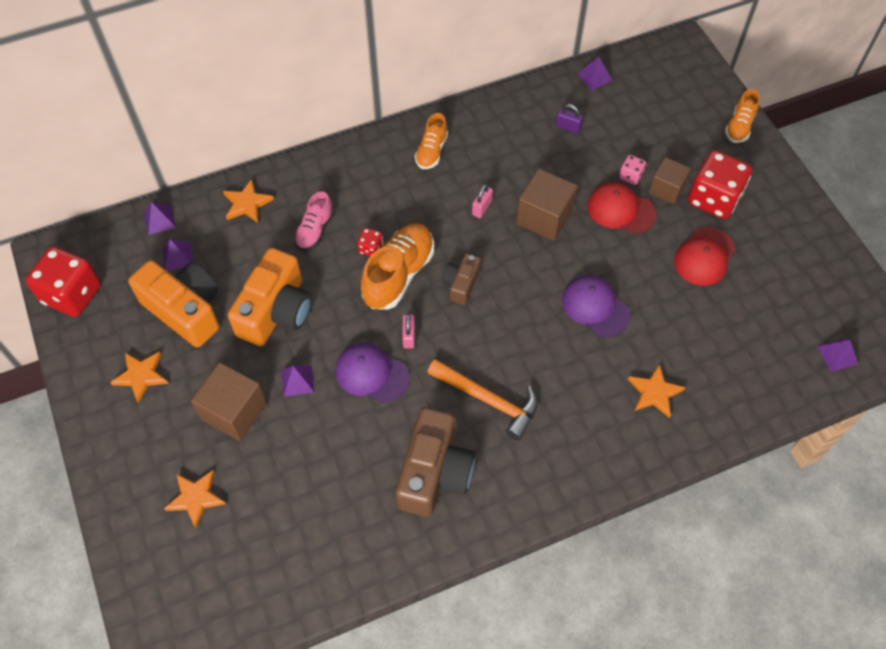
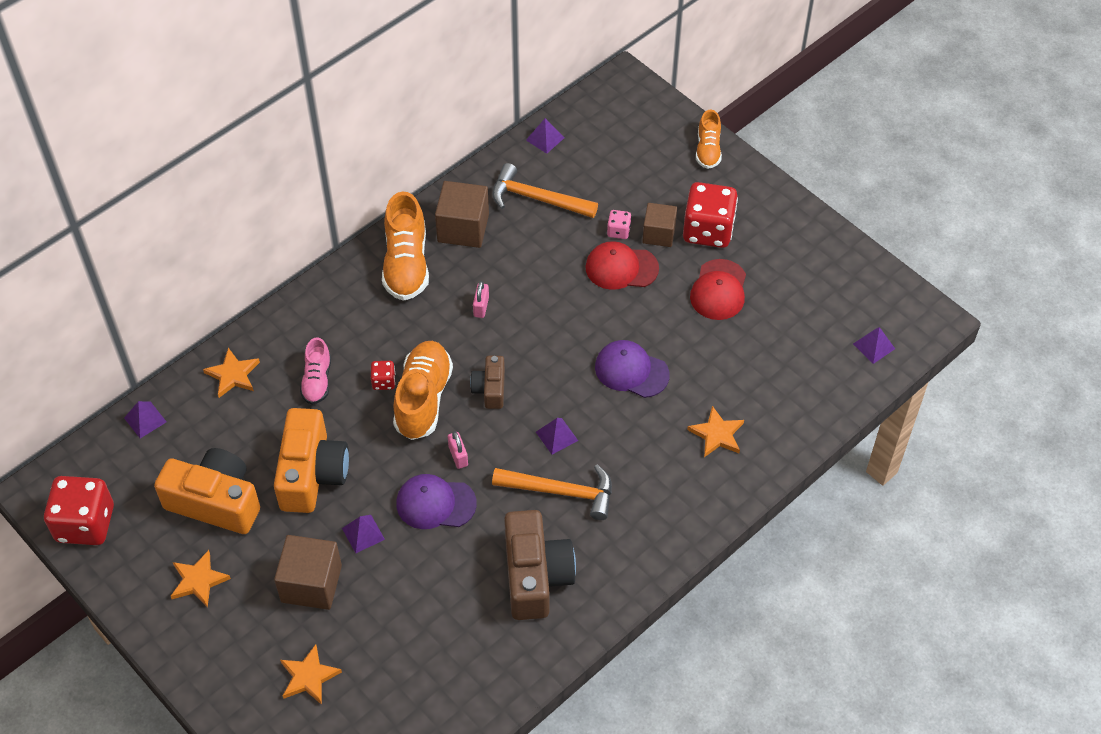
camera: 20 degrees left, 5 degrees down
purple pyramid [163,239,193,271] -> purple pyramid moved to [536,418,578,455]
orange shoe [415,113,448,169] -> orange shoe [382,192,429,301], size x1.71
brown cube [516,169,578,241] -> brown cube moved to [435,181,489,248]
purple padlock [556,104,583,134] -> orange hammer [493,163,598,218]

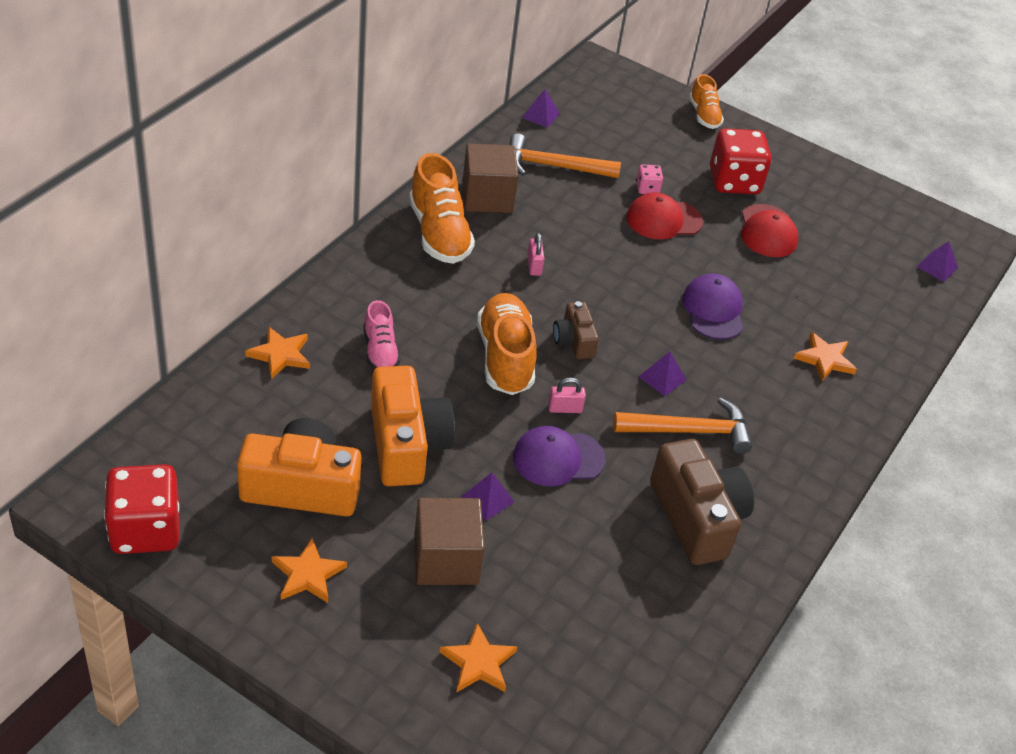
camera: 20 degrees left, 10 degrees down
purple pyramid [124,401,166,438] -> none
red dice [371,361,395,390] -> none
pink padlock [448,431,468,469] -> pink padlock turned 60 degrees counterclockwise [548,378,586,413]
purple cap [595,340,670,398] -> purple cap turned 75 degrees clockwise [682,274,743,340]
brown cube [642,203,677,247] -> none

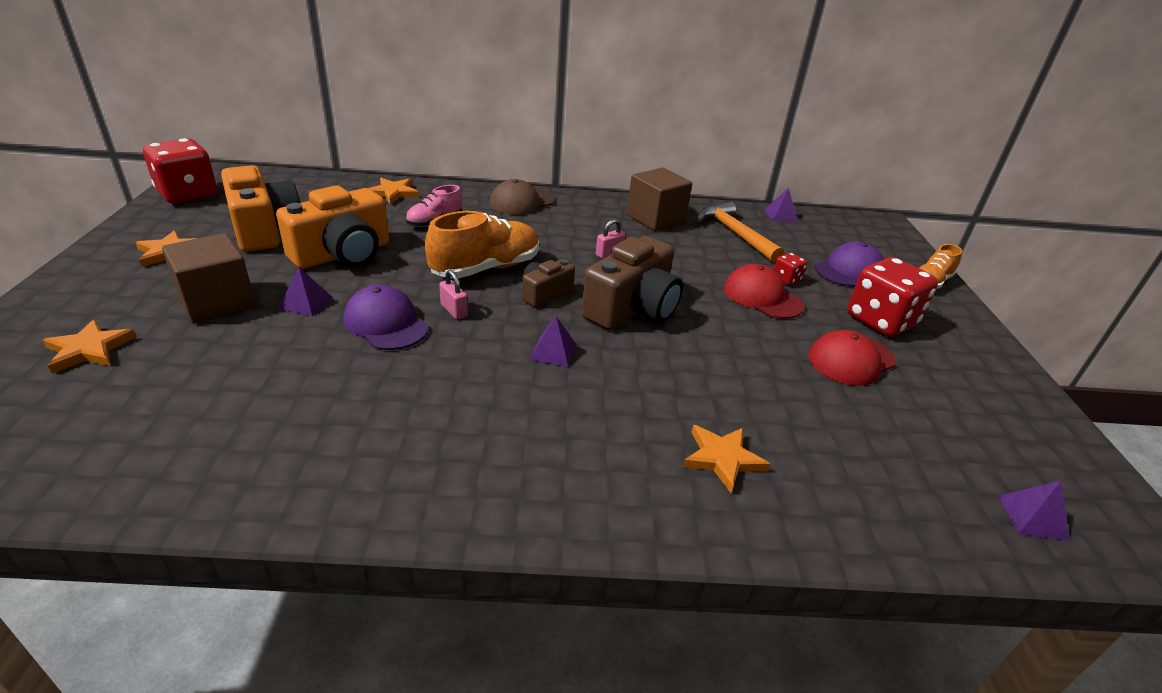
camera: 60 degrees right, 10 degrees down
orange shoe [409,153,475,264] -> none
orange hammer [613,397,753,454] -> none
pink dice [636,165,663,194] -> red dice [773,253,807,285]
brown camera [650,439,754,565] -> brown camera moved to [581,236,683,330]
purple cap [682,274,743,340] -> purple cap moved to [815,241,884,287]
none -> brown cap [490,179,555,215]

